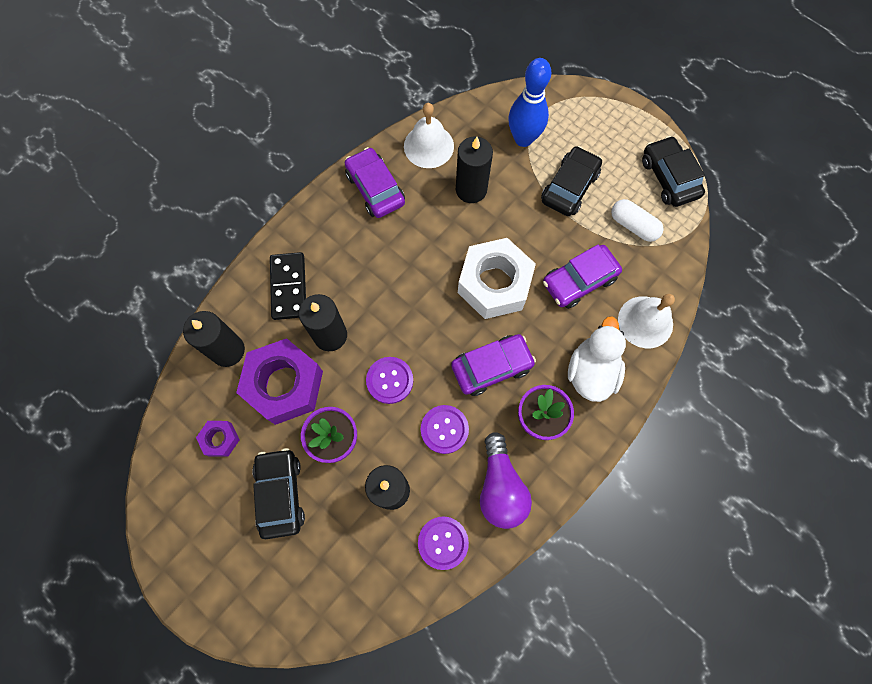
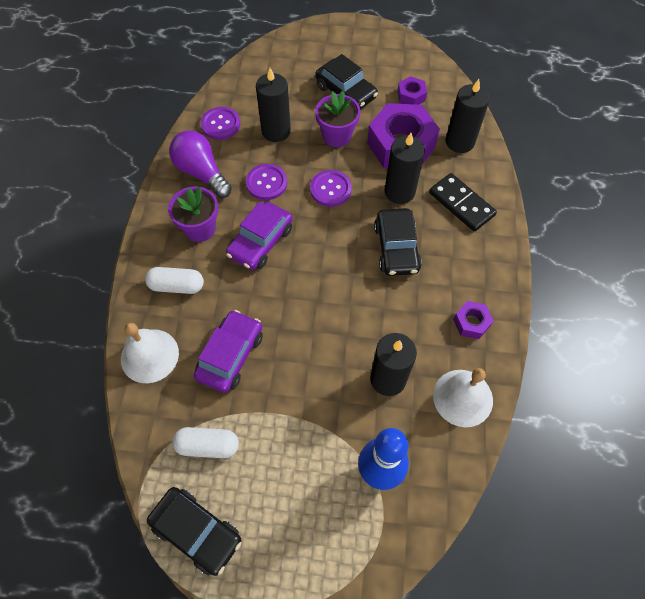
camera: 145 degrees right, 10 degrees down
purple car [345,147,405,218] -> purple nut [453,301,494,339]
white nut [458,238,536,319] -> none
black car [541,146,602,216] -> black car moved to [374,208,422,276]
white duck [568,316,626,402] -> white capsule [145,267,204,294]

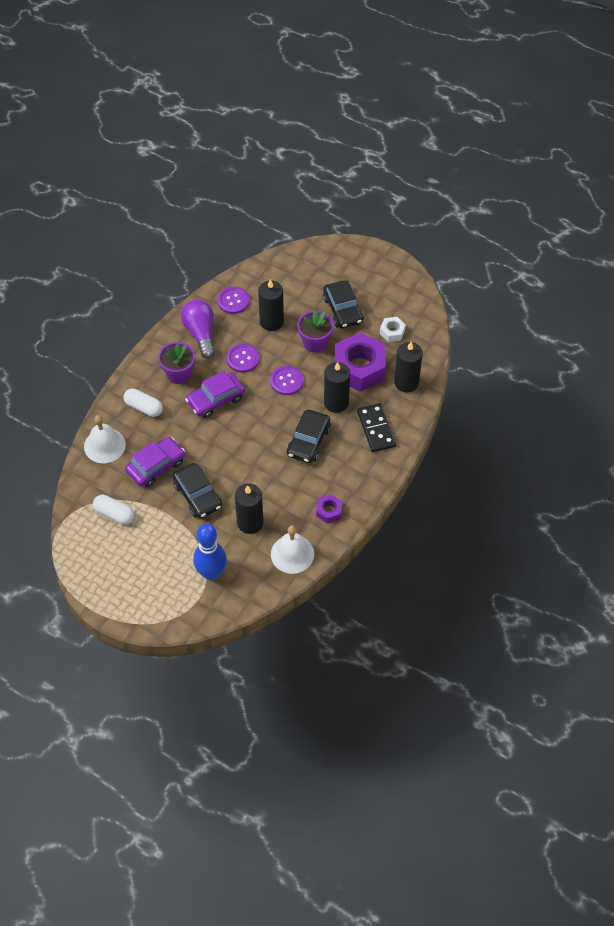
camera: 25 degrees right, 5 degrees down
black car [147,487,241,576] -> black car moved to [172,463,222,519]
purple nut [397,76,427,105] -> white nut [380,317,406,342]

